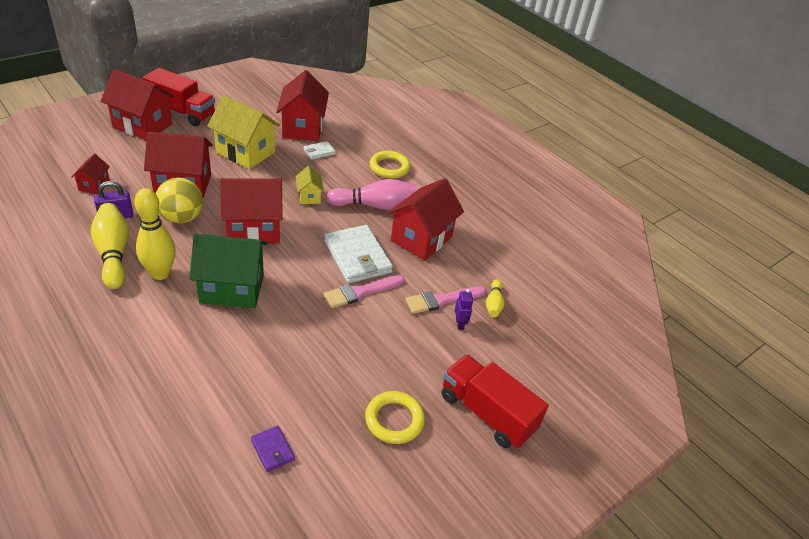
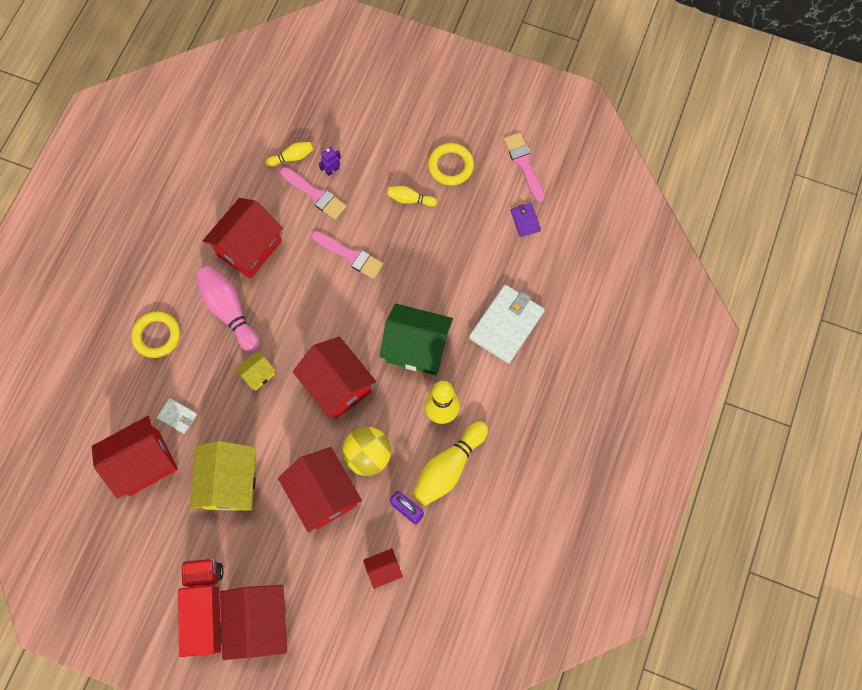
camera: 115 degrees left, 30 degrees up
green house [189,234,267,308] -> green house turned 45 degrees counterclockwise [379,304,453,375]
purple wallet [251,426,295,472] -> purple wallet turned 45 degrees counterclockwise [511,203,541,237]
white wallet [324,225,393,283] -> white wallet moved to [469,285,545,364]
red house [387,178,464,261] -> red house turned 60 degrees counterclockwise [203,198,283,279]
red truck [442,354,549,448] -> none
none -> yellow bowling pin [387,186,437,207]
none -> pink brush [504,133,545,202]

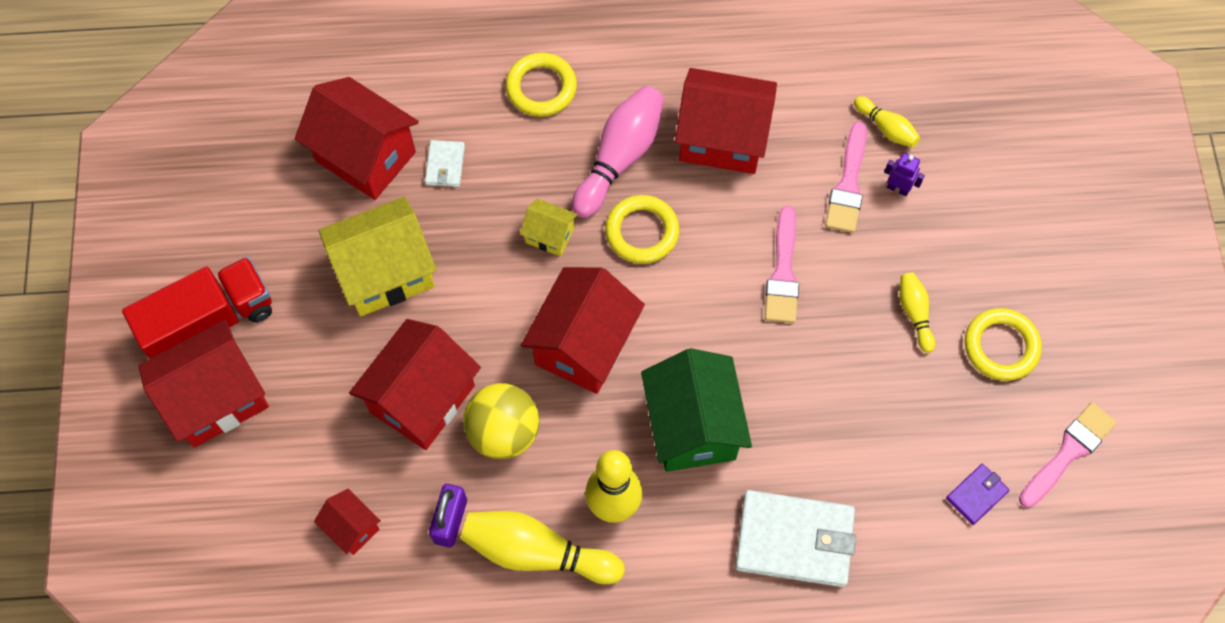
camera: 65 degrees right, 5 degrees down
none -> yellow ring [605,195,680,264]

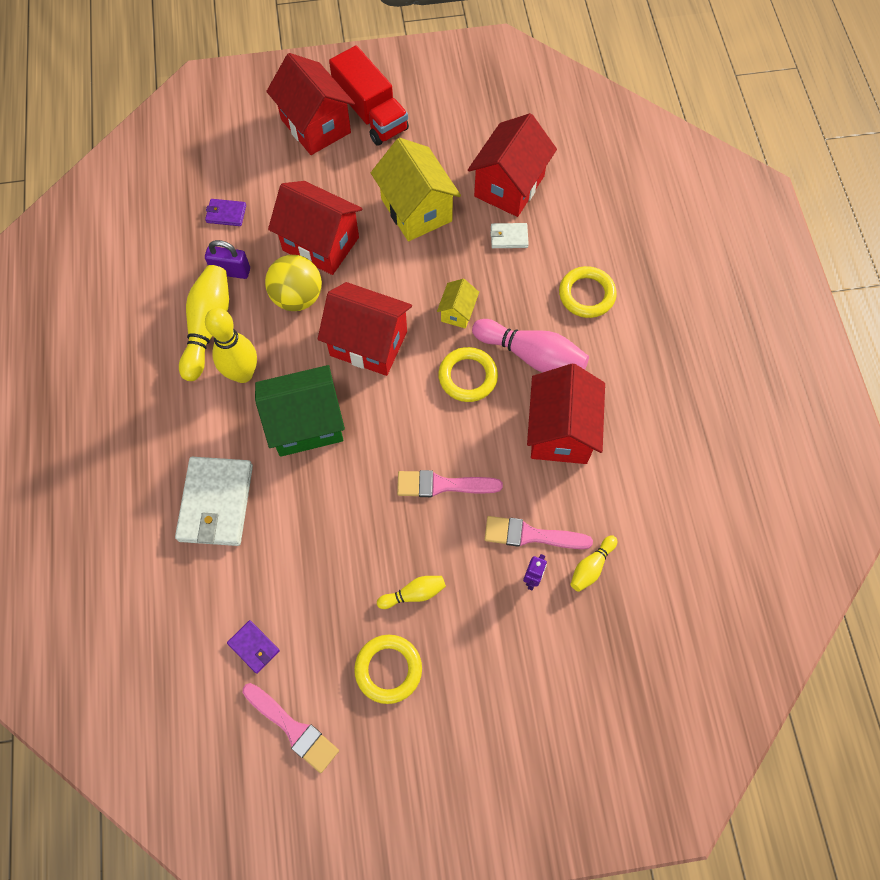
camera: 85 degrees right, 0 degrees up
red house [314,489,381,555] -> purple wallet [205,199,246,226]

